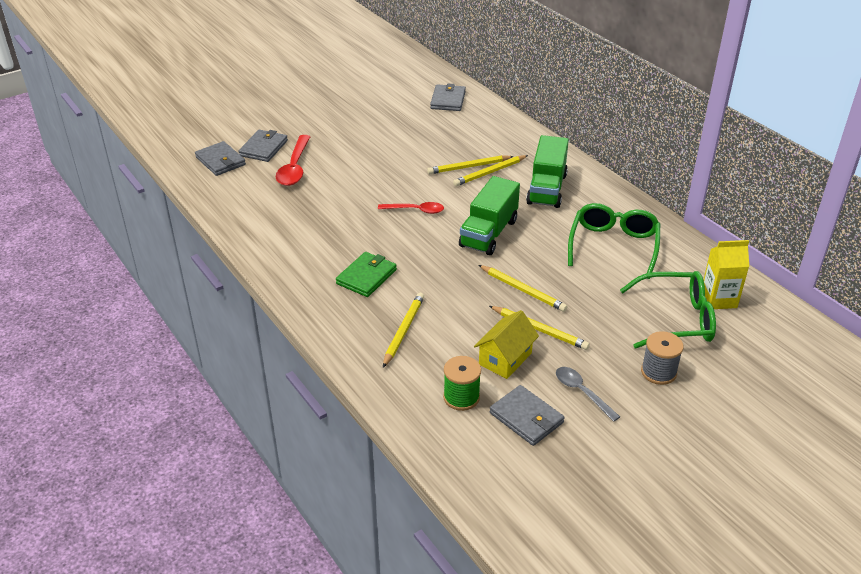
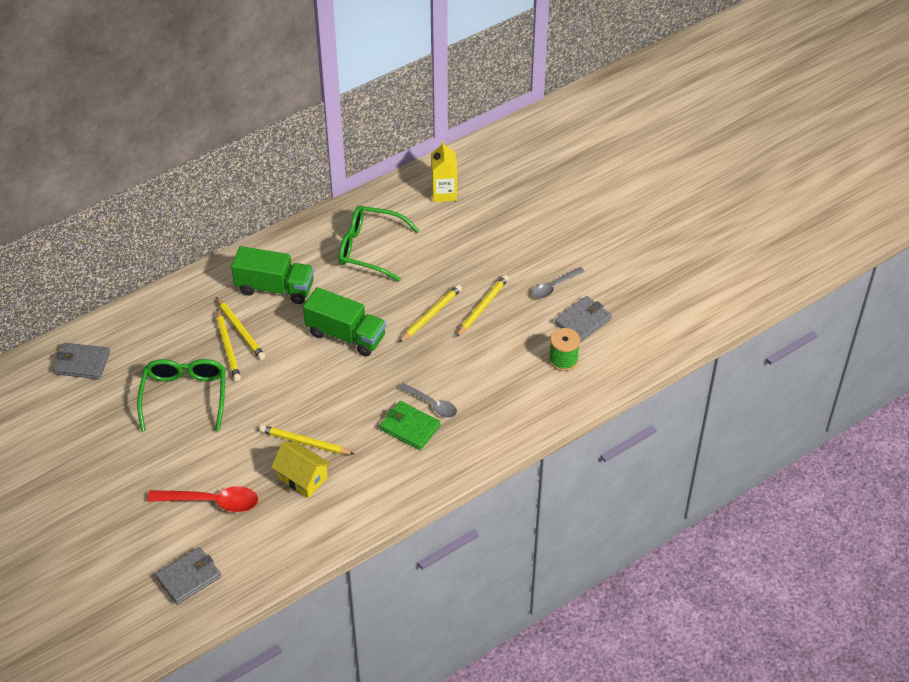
camera: 90 degrees left, 10 degrees up
grey wallet [239,130,288,162] -> none
red spoon [378,202,444,214] -> none
yellow pencil [383,293,424,368] -> yellow pencil moved to [260,425,354,455]
yellow house [474,310,539,379] -> yellow house moved to [271,442,331,498]
green glasses [620,271,716,349] -> green glasses moved to [137,359,225,431]
grey spool [641,331,684,385] -> none
none -> grey spoon [398,383,457,418]

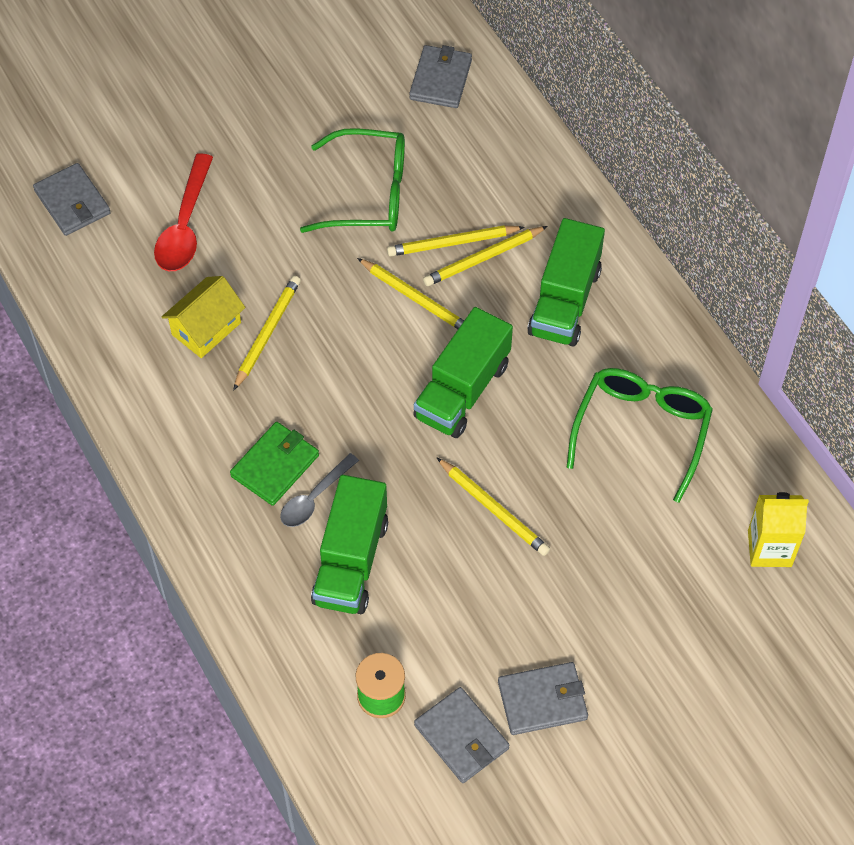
camera: 95 degrees right, 10 degrees up
yellow pencil [456,275,509,337] -> yellow pencil moved to [357,258,464,329]
grey spoon [532,267,585,298] -> grey wallet [498,662,588,735]
none -> green truck [311,475,388,614]

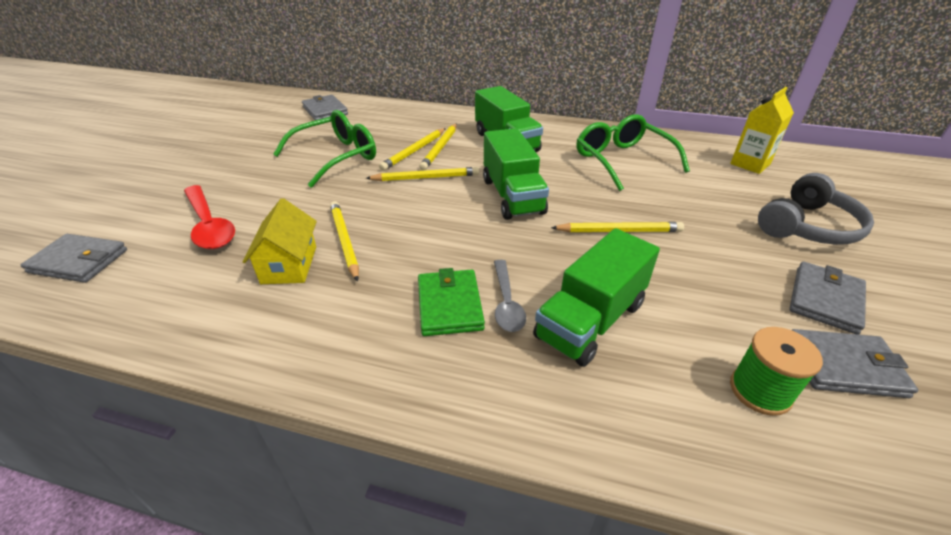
camera: 45 degrees left, 20 degrees down
green truck [311,475,388,614] -> green truck turned 75 degrees clockwise [533,228,660,367]
none -> grey headphones [758,173,874,245]

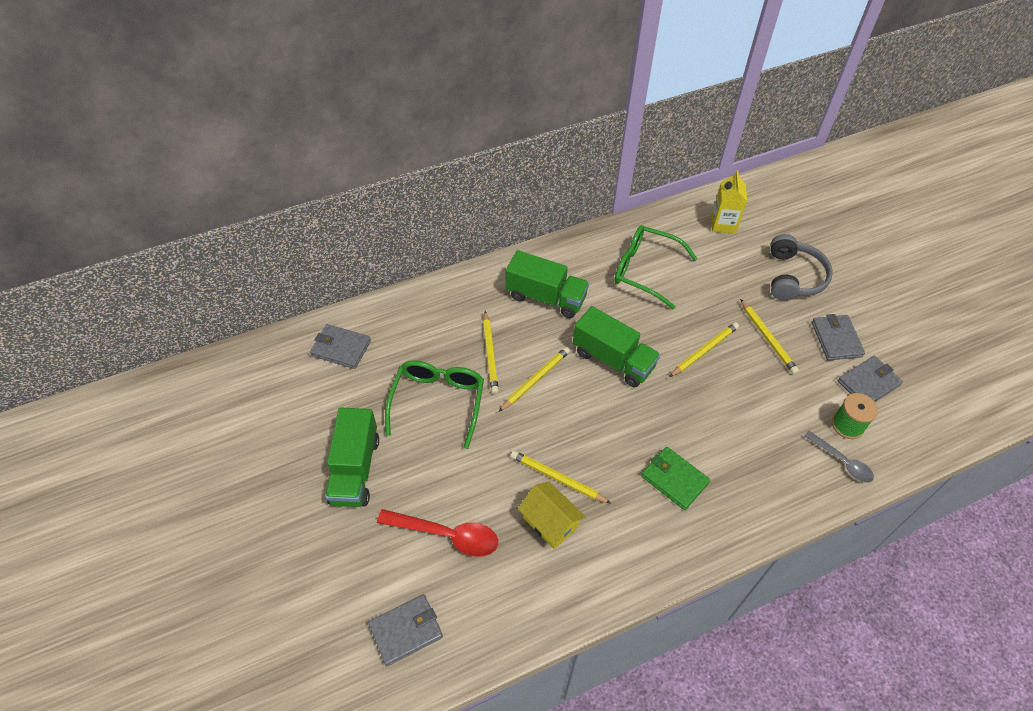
camera: 40 degrees left, 15 degrees up
yellow pencil [419,123,457,171] -> yellow pencil moved to [740,299,799,374]
grey spoon [494,260,526,332] -> grey spoon moved to [804,431,874,483]
green truck [533,228,660,367] -> green truck moved to [325,407,379,507]

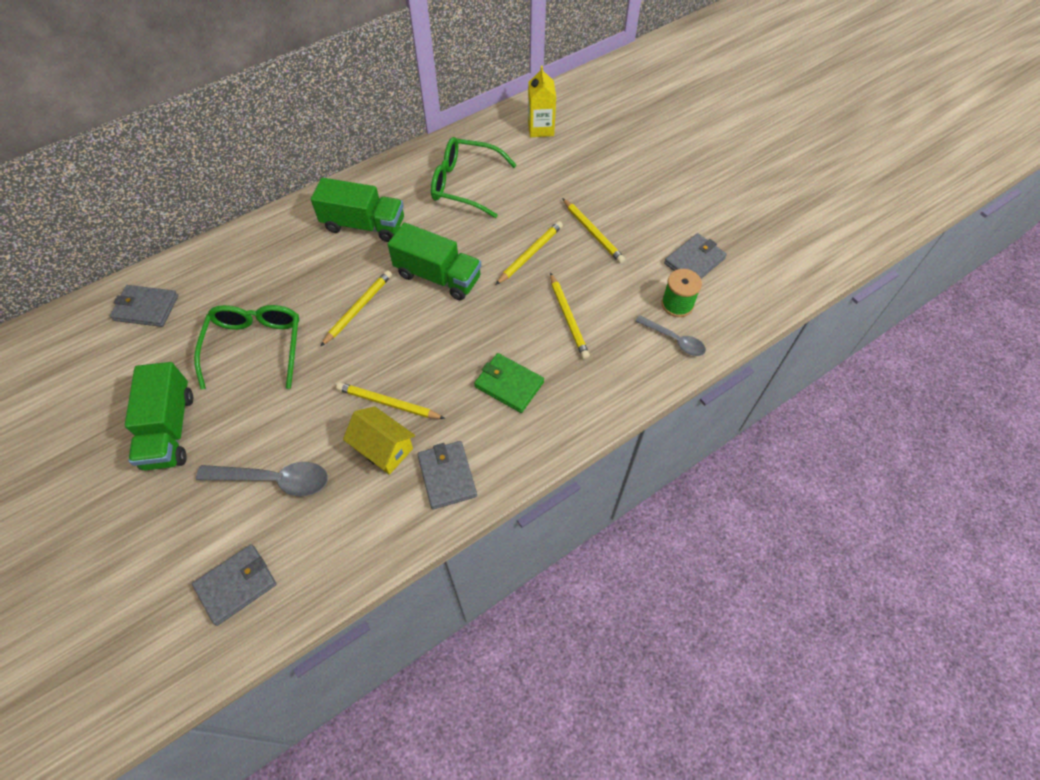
camera: 10 degrees left, 5 degrees up
red spoon [377,509,498,557] -> grey spoon [196,462,328,496]
yellow pencil [483,311,499,394] -> yellow pencil moved to [550,273,590,359]
grey headphones [770,234,833,300] -> none
grey wallet [812,314,865,360] -> grey wallet moved to [417,441,477,510]

